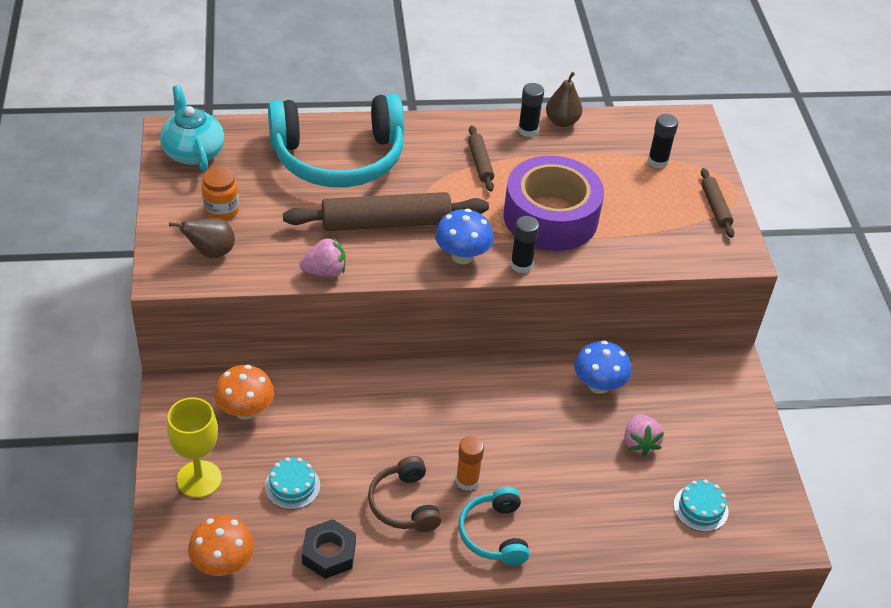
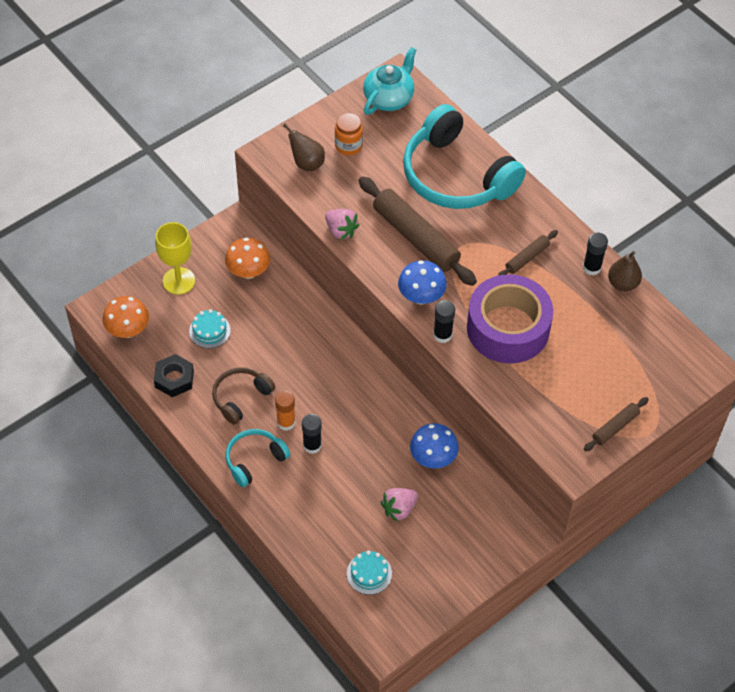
camera: 60 degrees right, 10 degrees up
black glue stick [648,114,678,168] -> black glue stick moved to [302,414,322,454]

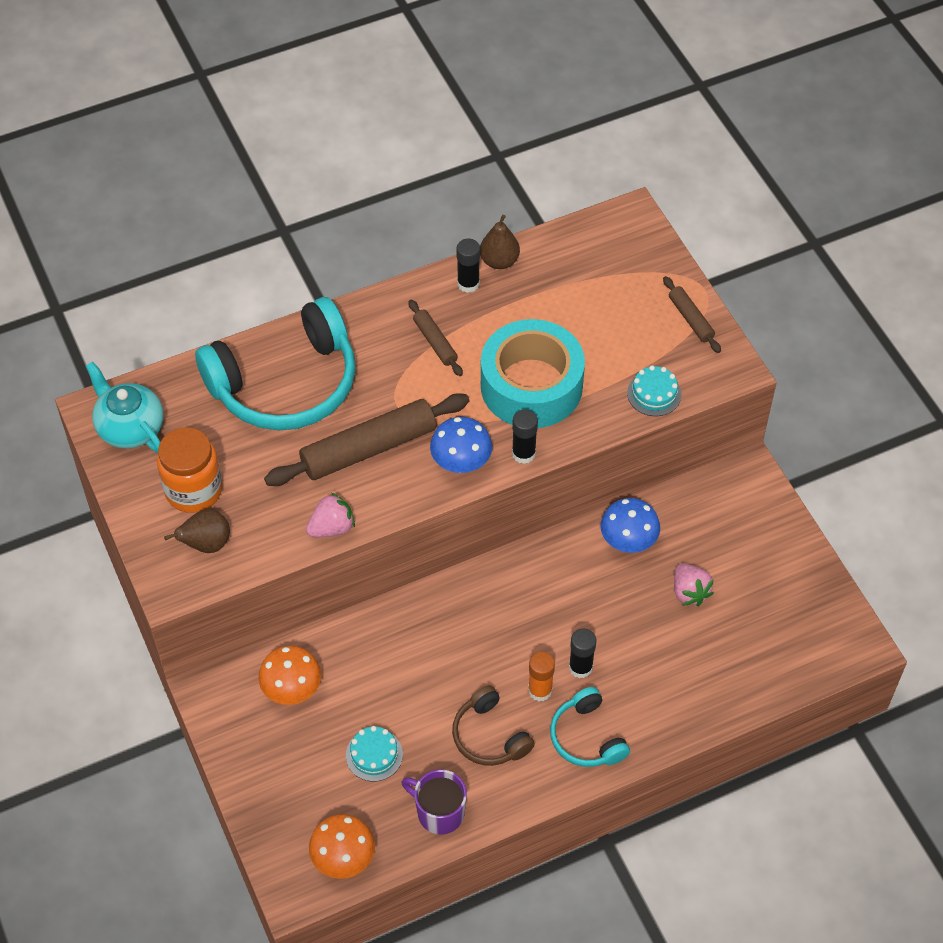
camera: 75 degrees left, 0 degrees up
black nut [154,354,194,397] -> purple mug [402,770,467,834]
yellow goblet [155,222,195,295] -> none
orange jar [335,113,363,155] -> orange jar [157,427,222,513], size x1.52
turquoise cake [347,551,392,595] -> turquoise cake moved to [627,365,682,416]
purple tape [467,274,553,364] -> turquoise tape [481,319,585,428]

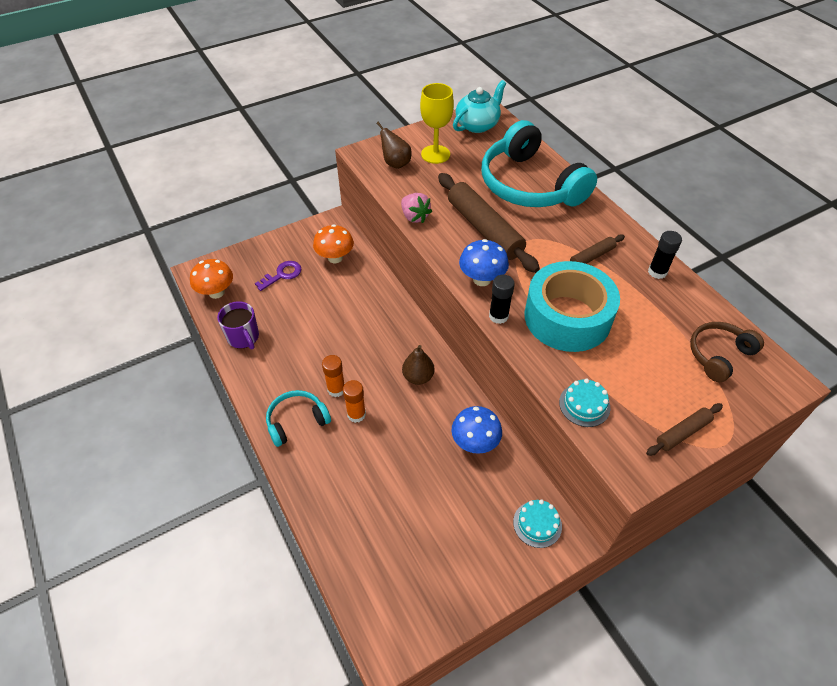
camera: 85 degrees right, 5 degrees down
orange jar [157,427,222,513] -> yellow goblet [420,83,454,164]
turquoise cake [346,726,403,782] -> turquoise cake moved to [513,499,562,548]
purple mug [402,770,467,834] -> purple mug turned 120 degrees clockwise [217,301,259,349]
brown headphones [452,685,535,766] -> brown headphones moved to [690,322,764,382]
brown pear [480,215,520,269] -> brown pear moved to [402,345,435,385]
black glue stick [569,628,596,678] -> orange glue stick [343,380,366,423]
pink strawberry [674,564,714,606] -> none
none -> purple key [255,261,301,291]

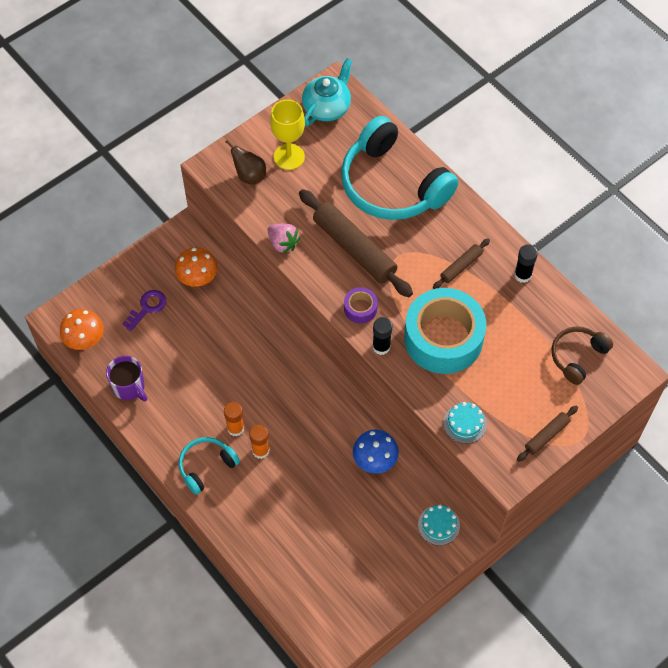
camera: 10 degrees left, 10 degrees up
brown pear [402,345,435,385] -> none
blue mushroom [459,239,509,286] -> purple tape [344,287,378,324]

